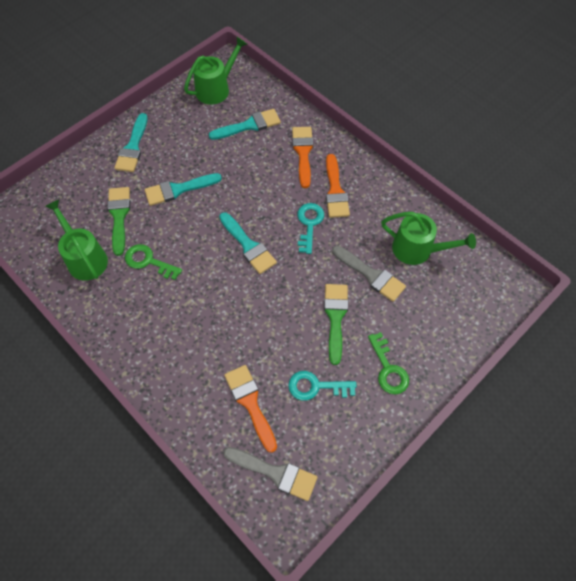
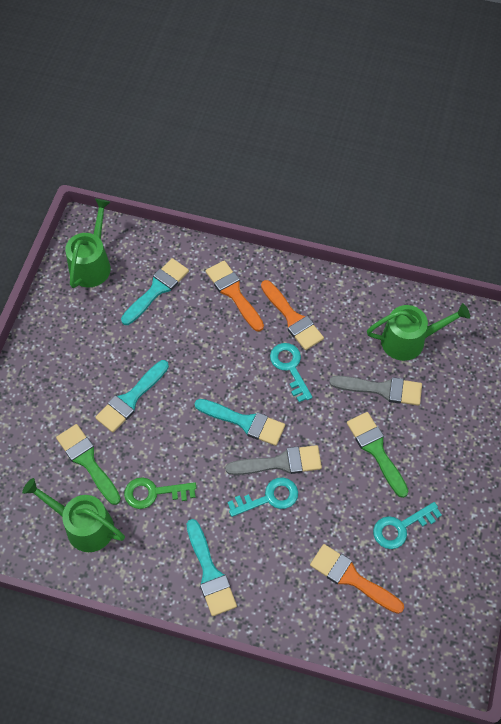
camera: 30 degrees left, 0 degrees up
turquoise brush [114,113,148,172] -> turquoise brush moved to [187,519,237,616]
grey brush [223,447,317,501] -> grey brush moved to [225,445,322,475]
green key [368,332,409,395] -> none
none -> turquoise key [227,477,298,517]

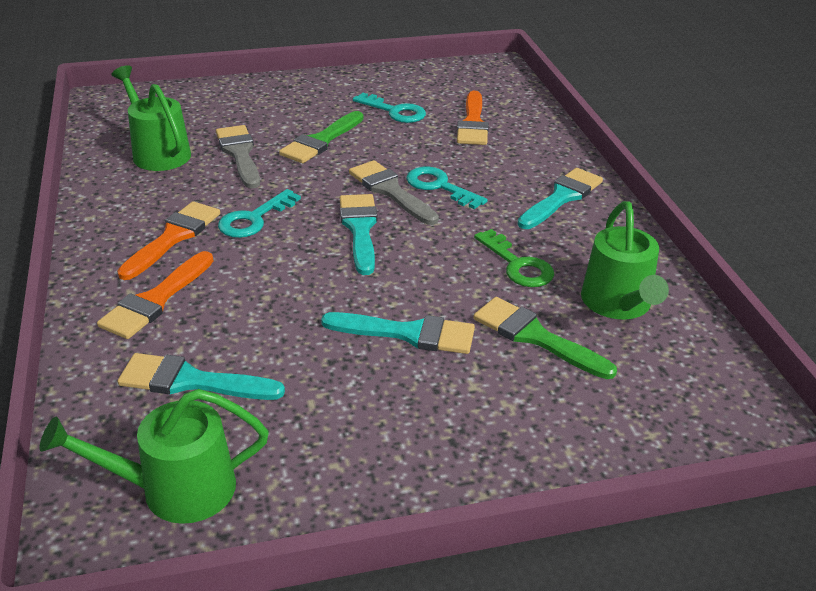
camera: 120 degrees left, 25 degrees down
green brush [56,424,121,505] -> green brush turned 105 degrees clockwise [473,297,617,379]

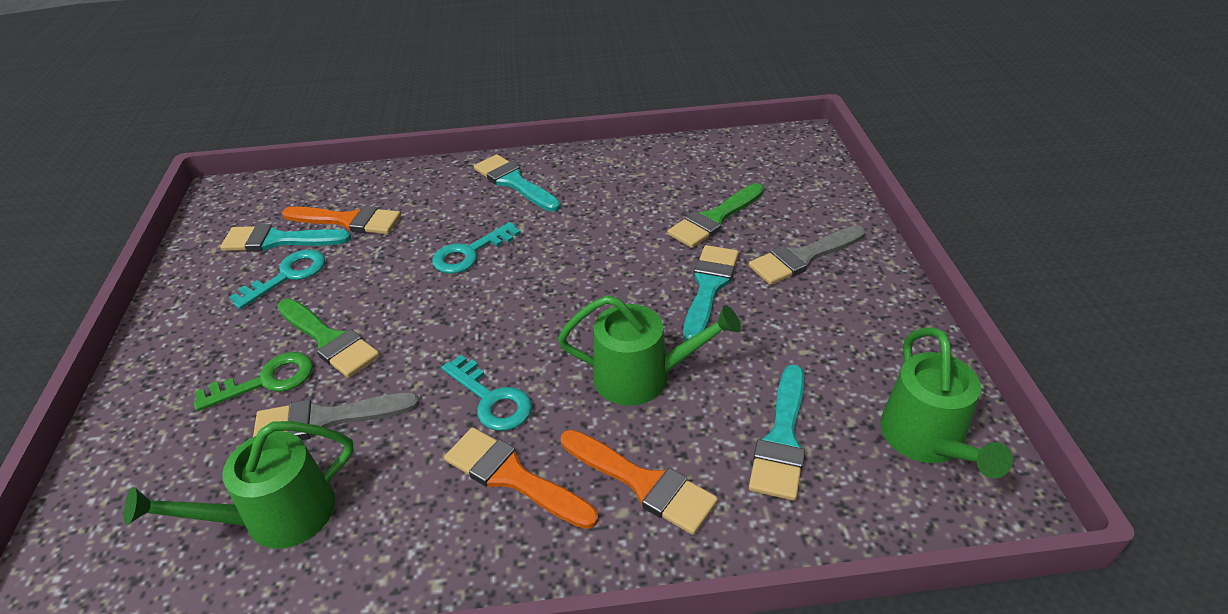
camera: 80 degrees left, 5 degrees up
turquoise brush [340,194,377,275] -> turquoise brush moved to [220,224,351,252]
grey brush [349,160,439,225] -> grey brush moved to [749,225,865,285]
green key [474,229,554,287] -> green key moved to [194,352,313,411]
green watering can [581,201,669,320] -> green watering can moved to [558,295,741,406]

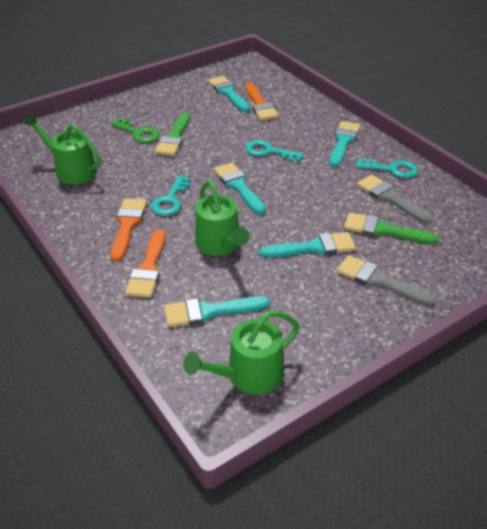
camera: 60 degrees right, 0 degrees up
turquoise key [229,250,325,309] -> turquoise key moved to [355,158,418,178]
grey brush [253,392,420,440] -> grey brush moved to [357,175,433,224]
none -> turquoise brush [214,162,266,214]

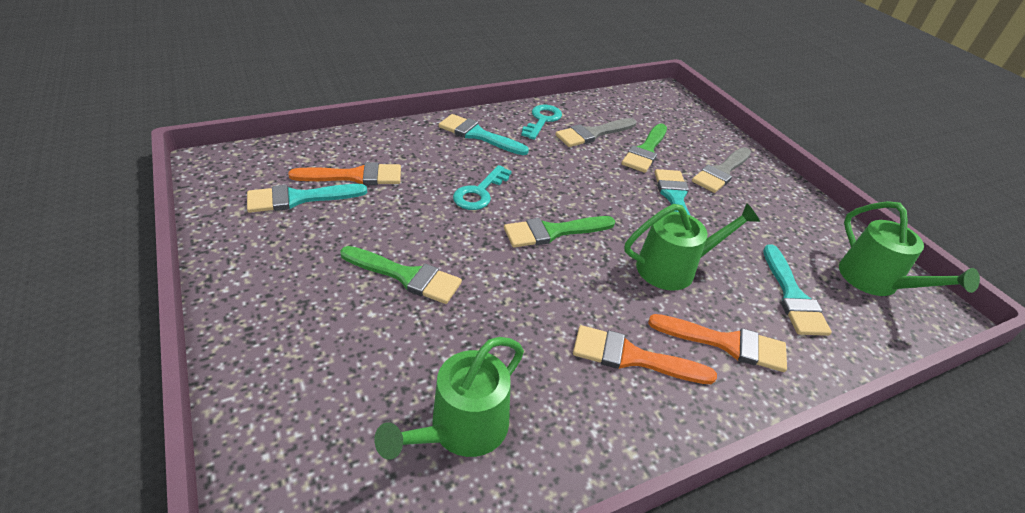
camera: 85 degrees left, 0 degrees up
green key [110,118,160,143] -> none
turquoise key [151,176,190,216] -> none
turquoise brush [214,162,266,214] -> green brush [504,216,615,248]

